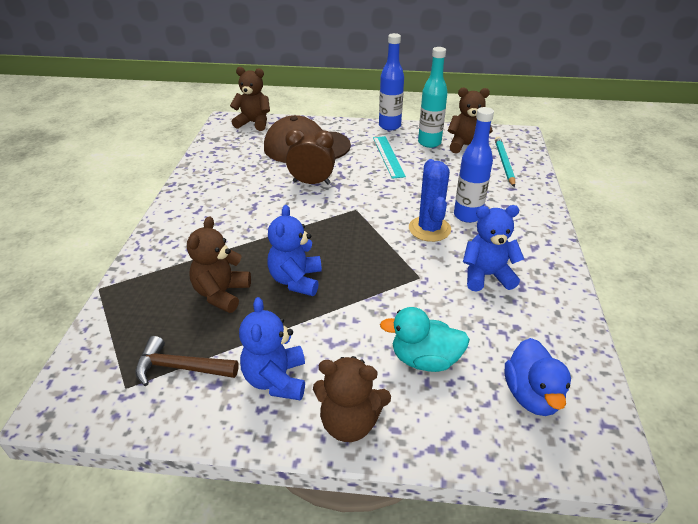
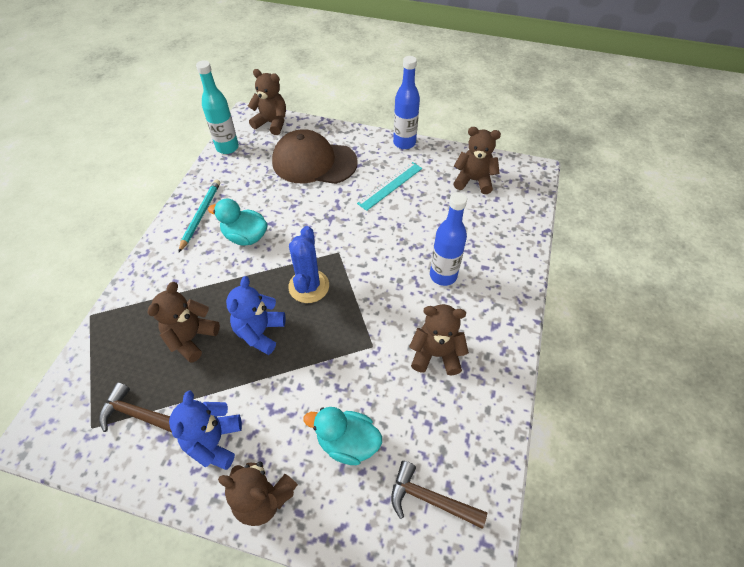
camera: 10 degrees right, 15 degrees up
brown clock [285,129,335,185] -> none
turquoise ruler [373,136,406,179] -> turquoise ruler turned 45 degrees clockwise [357,162,422,211]
blue cactus [409,159,451,242] -> blue cactus moved to [288,226,329,303]
turquoise bottle [418,47,448,148] -> turquoise bottle moved to [196,60,239,154]
blue teddy bear [463,205,524,291] -> brown teddy bear [409,304,469,375]
turquoise pencil [495,137,515,187] -> turquoise pencil moved to [178,179,220,253]
blue duck [504,338,571,416] -> brown hammer [391,461,487,529]
none -> turquoise duck [208,199,268,246]

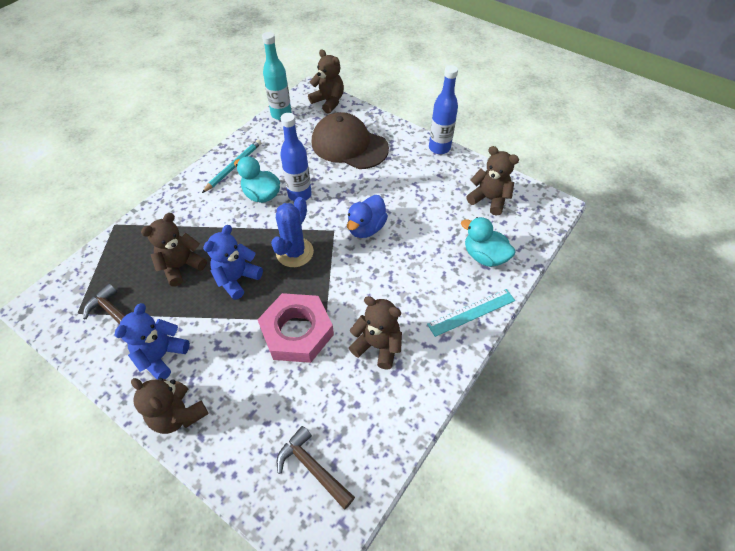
camera: 20 degrees right, 0 degrees up
turquoise duck [303,407,382,465] -> turquoise duck moved to [461,217,516,267]
turquoise ruler [357,162,422,211] -> turquoise ruler moved to [427,289,515,337]
blue bottle [430,192,467,286] -> blue bottle moved to [280,113,312,201]
none -> pink nut [258,293,334,363]
none -> blue duck [347,195,388,238]

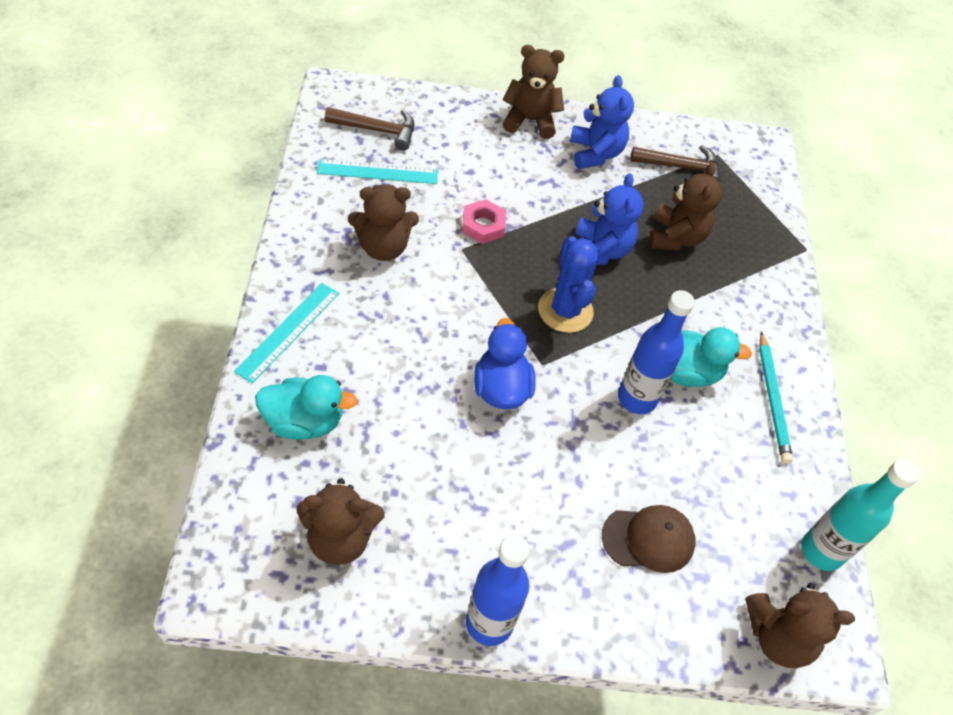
camera: 140 degrees right, 0 degrees up
pink nut [258,293,334,363] -> pink nut [462,199,506,244], size x0.51
brown cap [312,112,389,169] -> brown cap [602,505,696,573], size x0.57
none -> turquoise ruler [317,159,438,184]

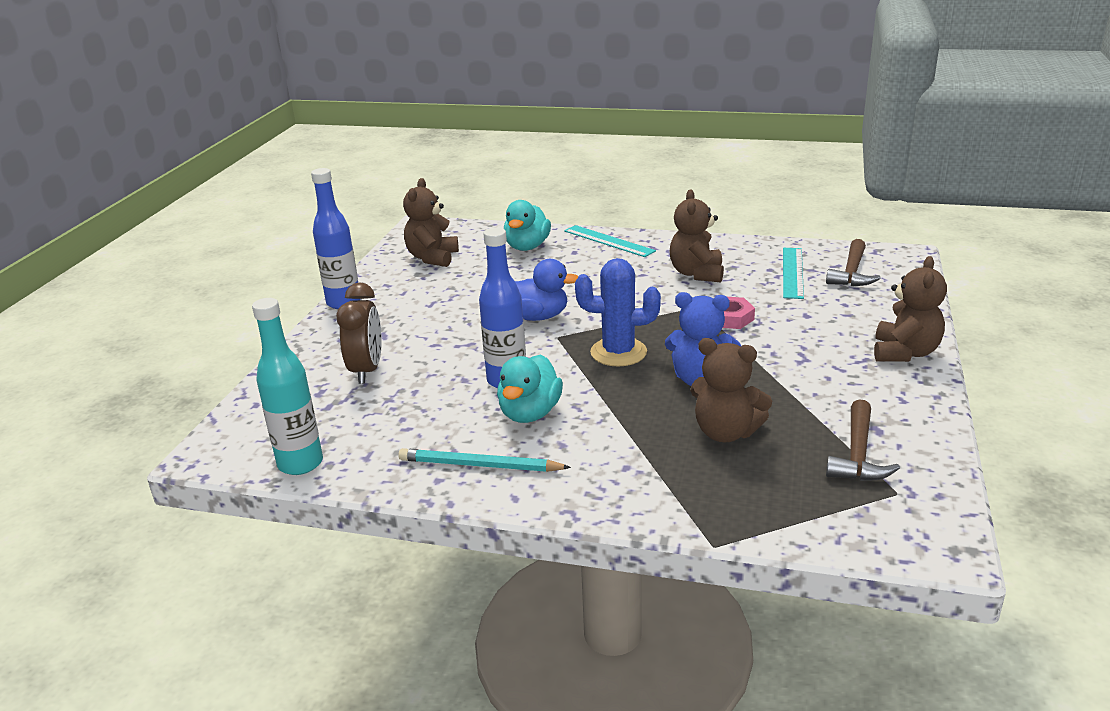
camera: 110 degrees right, 25 degrees down
blue teddy bear [570,75,634,169] -> none
brown cap [602,505,696,573] -> brown clock [336,282,382,384]
brown teddy bear [745,583,855,668] -> none

